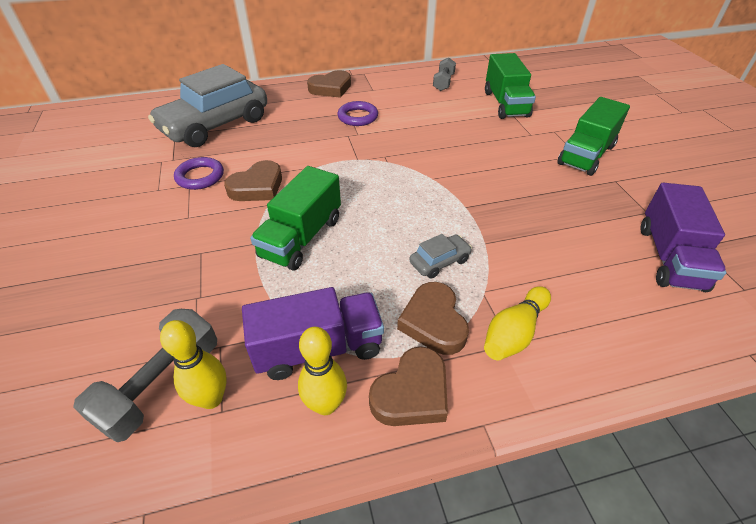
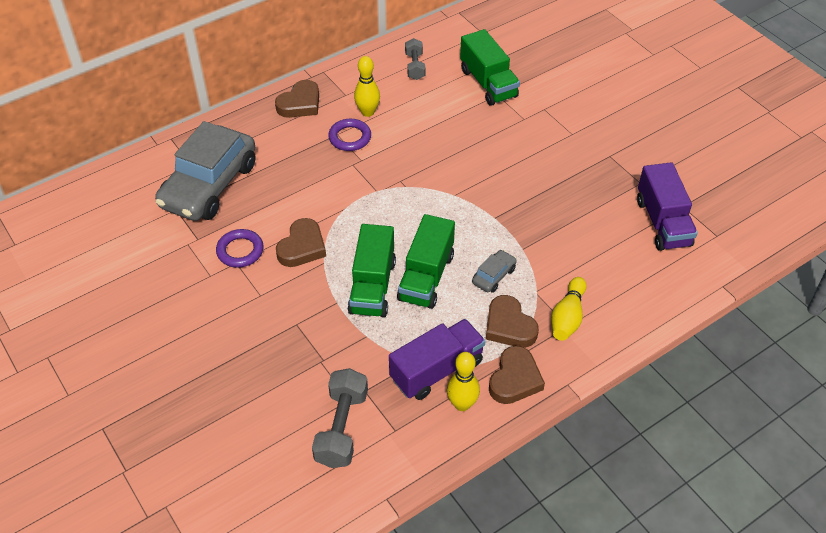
camera: 20 degrees left, 5 degrees up
yellow bowling pin [160,320,227,409] -> yellow bowling pin moved to [354,56,380,117]
green truck [557,97,630,176] -> green truck moved to [397,214,455,309]

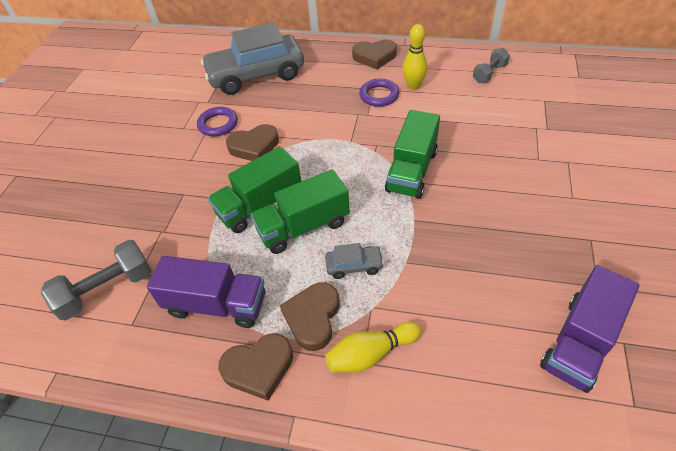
camera: 50 degrees right, 0 degrees up
yellow bowling pin [447,352,480,411] -> none
green truck [460,29,520,106] -> green truck moved to [385,110,440,199]

